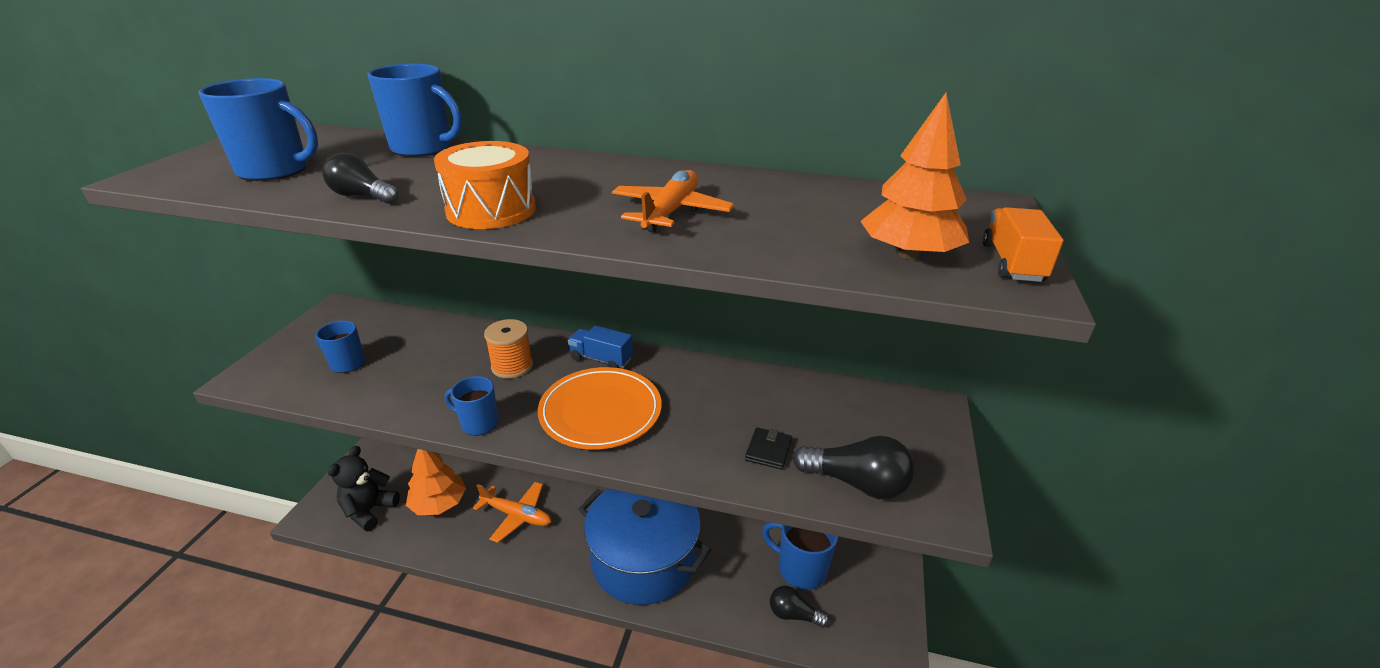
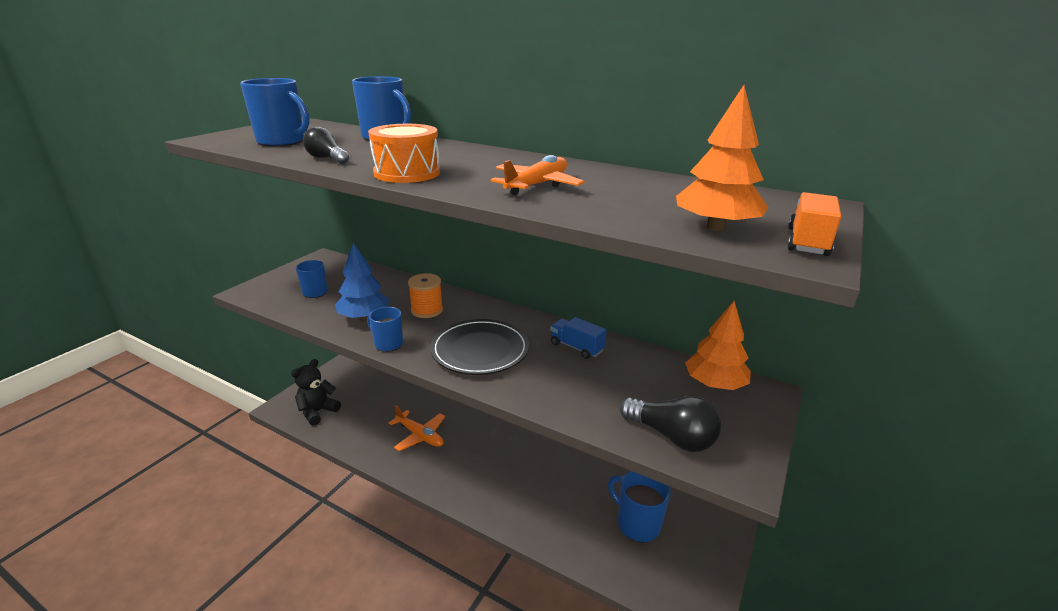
camera: 15 degrees right, 5 degrees down
orange tree [406,449,466,515] -> orange tree moved to [685,301,751,390]
orange plate [538,367,662,450] -> black plate [430,319,529,375]
blue truck [568,325,633,368] -> blue truck moved to [550,317,607,359]
blue pot [578,489,711,605] -> none
black wallet [745,427,792,470] -> none
black light bulb [770,586,829,628] -> none
none -> blue tree [335,243,390,320]

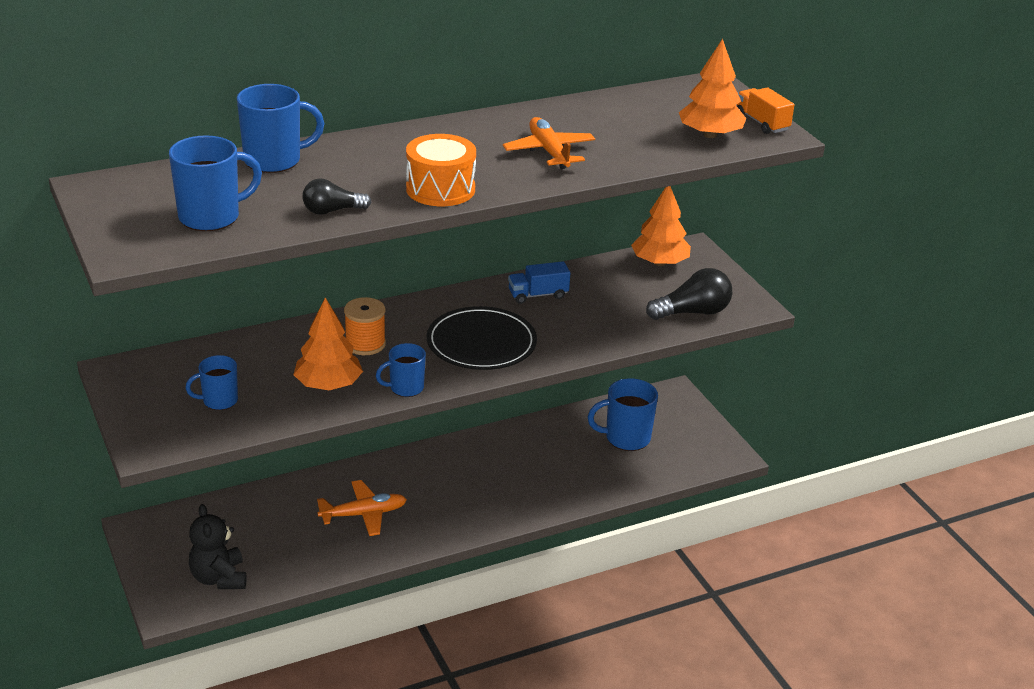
camera: 55 degrees left, 5 degrees up
blue tree [335,243,390,320] -> orange tree [293,297,363,390]

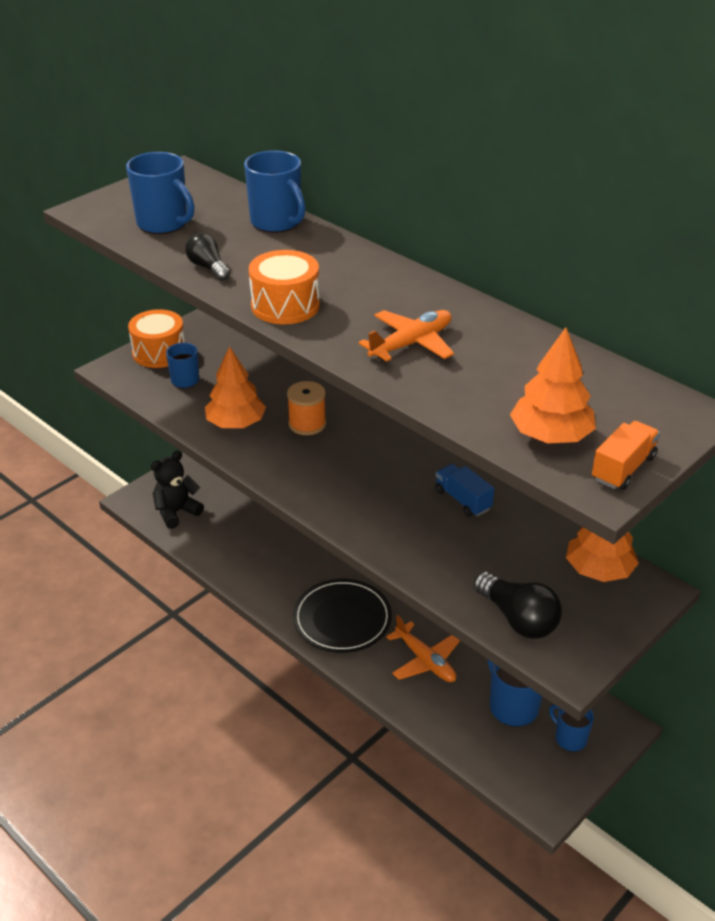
camera: 70 degrees right, 5 degrees up
orange plane [317,480,407,536] -> orange plane moved to [386,615,460,682]
blue mug [376,343,426,397] -> blue mug moved to [549,704,594,752]
black plate [427,306,537,370] -> black plate moved to [293,579,392,653]
none -> orange drum [128,309,185,368]

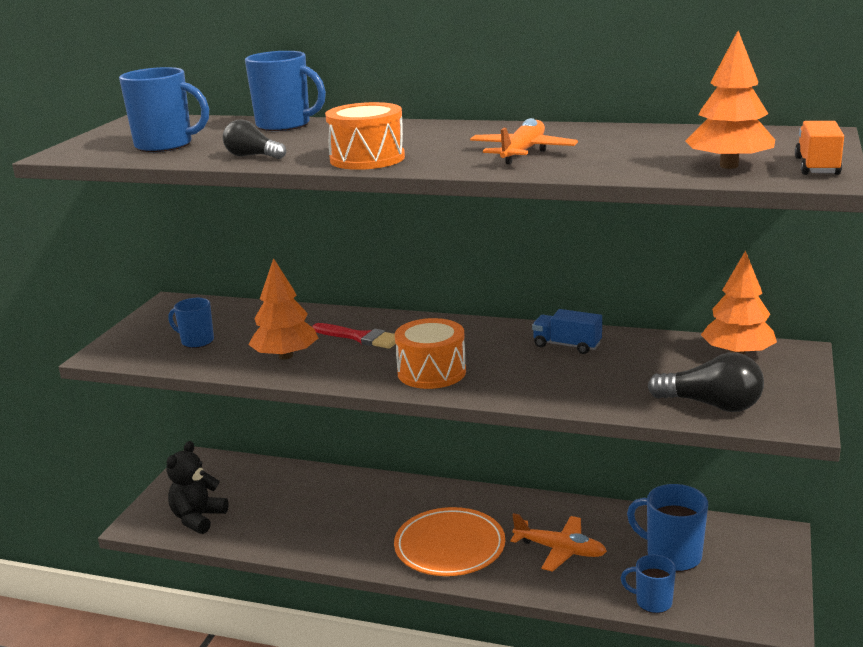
camera: 25 degrees left, 15 degrees down
orange drum [128,309,185,368] -> orange drum moved to [395,318,466,389]
orange spool [287,381,326,435] -> red brush [313,323,396,349]
black plate [293,579,392,653] -> orange plate [394,507,505,576]
blue mug [549,704,594,752] -> blue mug moved to [621,555,676,613]

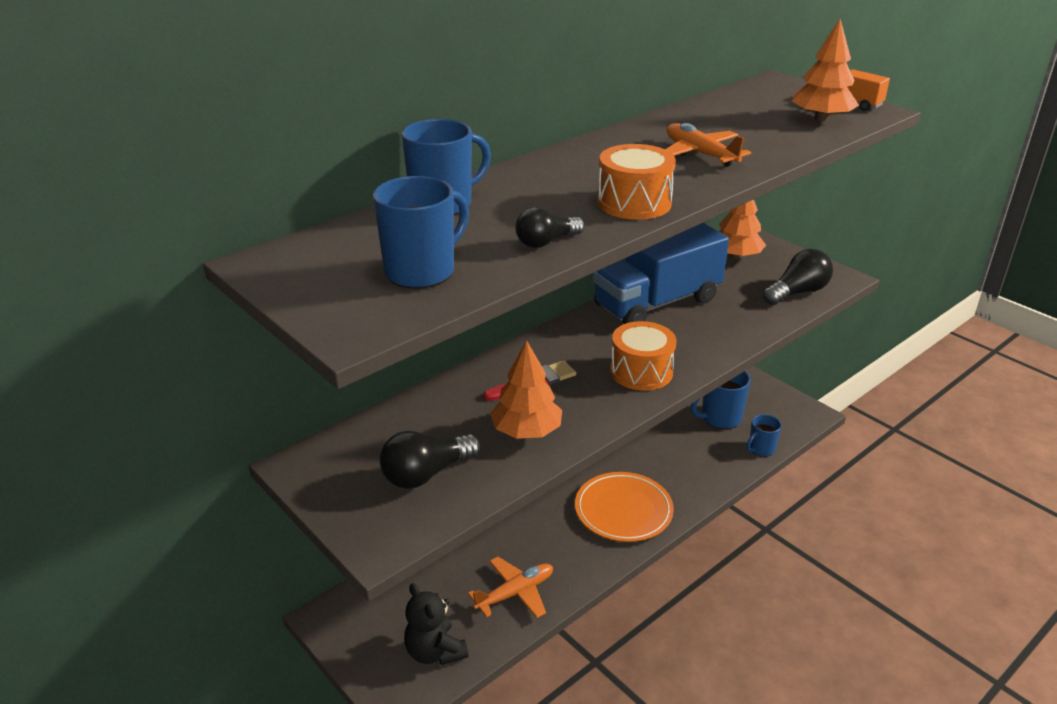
camera: 60 degrees left, 10 degrees up
blue mug [168,298,214,348] -> black light bulb [380,431,480,489]
orange plane [510,513,607,572] -> orange plane moved to [468,557,553,618]
blue truck [532,309,602,354] -> blue truck [593,223,729,324], size x2.34

